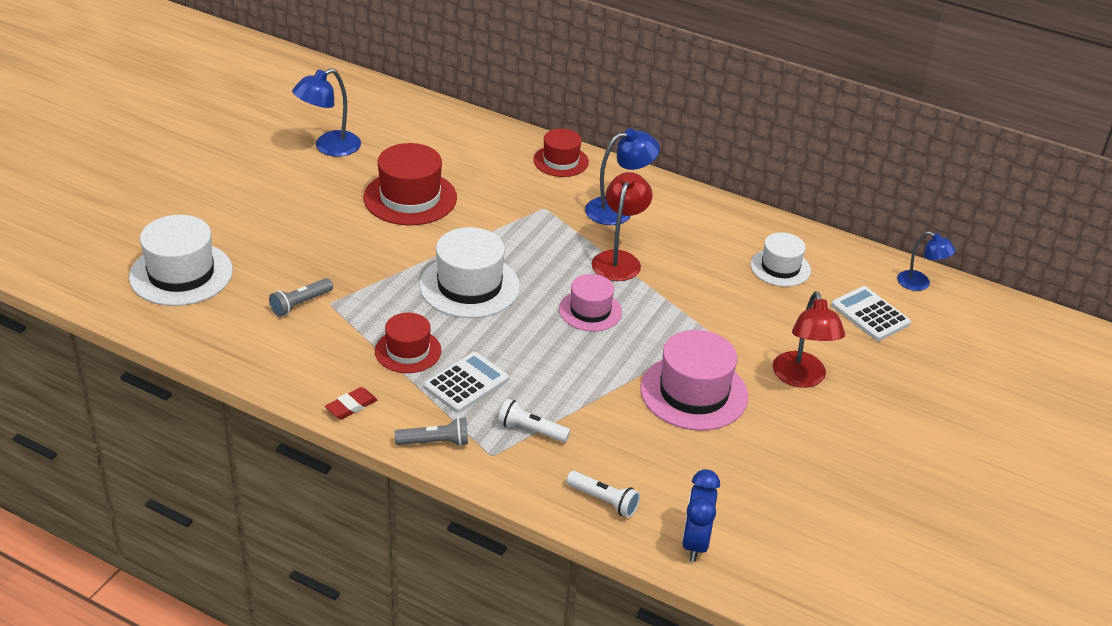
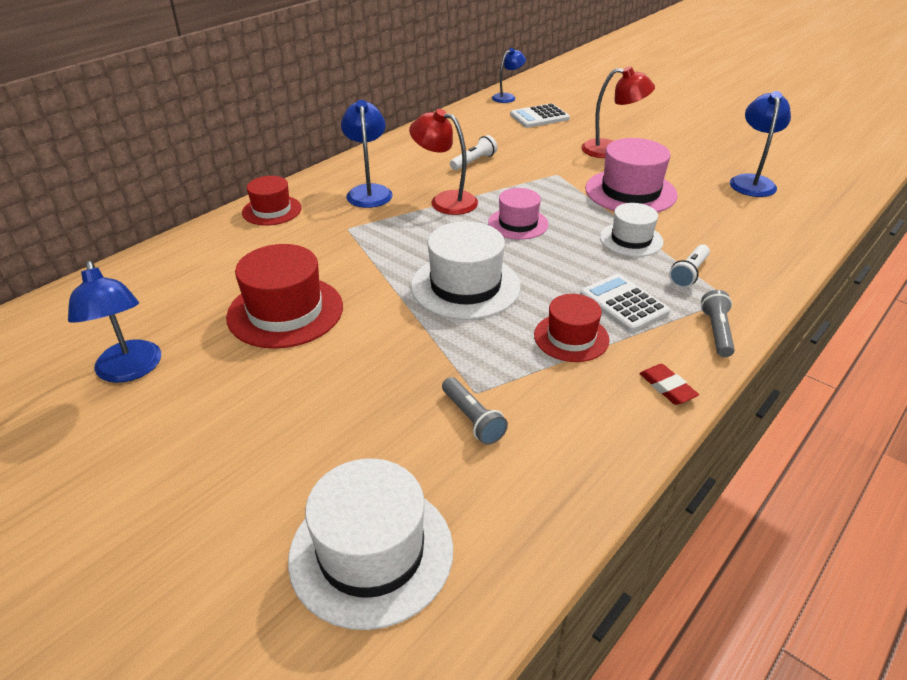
camera: 75 degrees left, 0 degrees up
white flashlight [566,471,640,518] -> white flashlight moved to [450,135,497,170]
blue clock [682,469,720,562] -> none
white hat [751,232,811,287] -> white hat moved to [600,203,664,257]
none -> blue lamp [730,91,791,197]

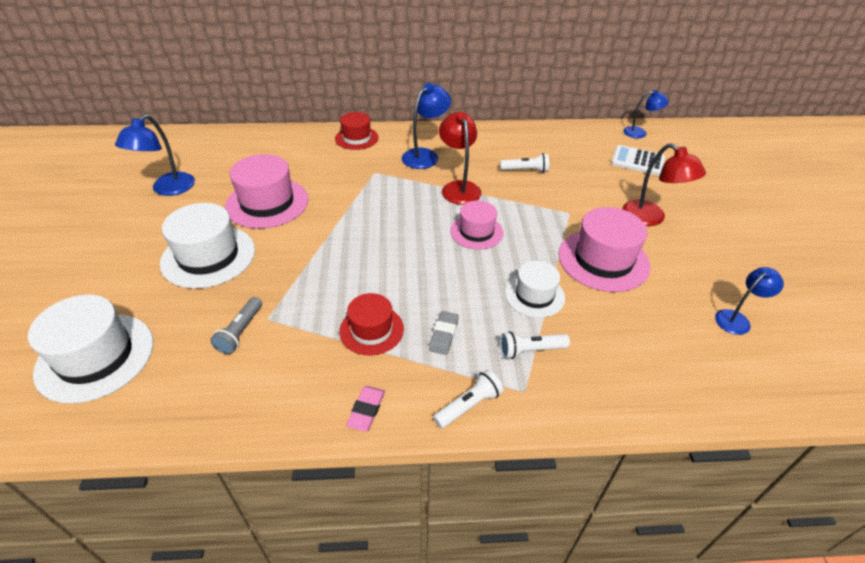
camera: 45 degrees right, 5 degrees up
red hat [226,244,343,349] -> pink hat [225,154,309,229]
white hat [411,221,521,320] -> white hat moved to [160,203,255,289]
white calculator [580,274,670,332] -> grey eraser [429,311,459,355]
red eraser [639,364,699,405] -> pink eraser [346,386,385,432]
grey flashlight [701,290,735,357] -> white flashlight [433,370,504,429]
blue lamp [730,91,791,197] -> blue lamp [715,267,784,335], size x0.66

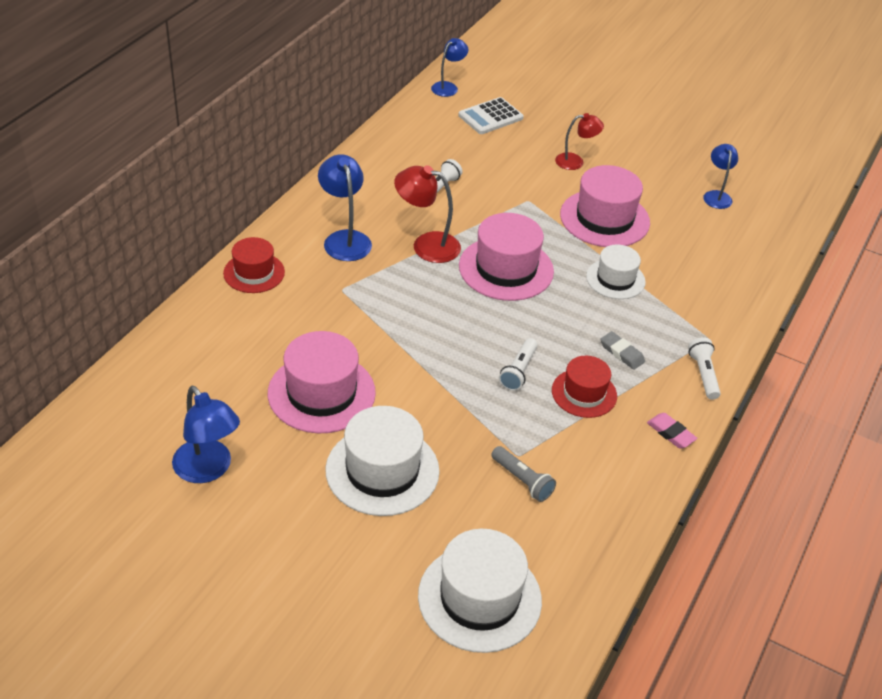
camera: 60 degrees left, 0 degrees up
pink hat [450,201,504,249] -> pink hat [459,213,554,301], size x1.60
white flashlight [500,331,570,359] -> white flashlight moved to [499,338,537,391]
red lamp [622,143,706,226] -> red lamp [555,113,604,170], size x0.66

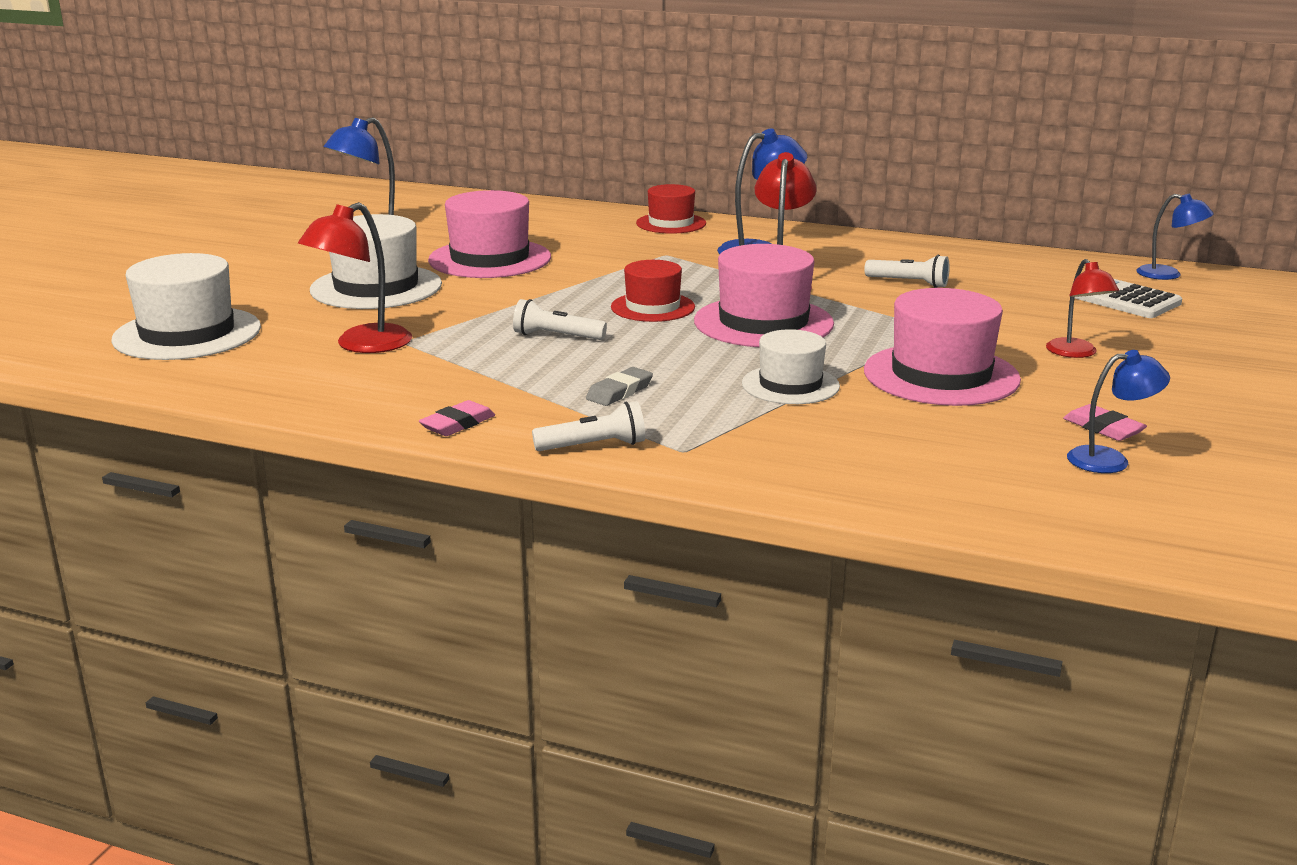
camera: 85 degrees right, 20 degrees down
grey flashlight [491,446,556,502] -> red lamp [298,202,412,353]
red hat [552,356,617,418] -> red hat moved to [611,260,695,322]
none -> pink eraser [1063,404,1147,441]

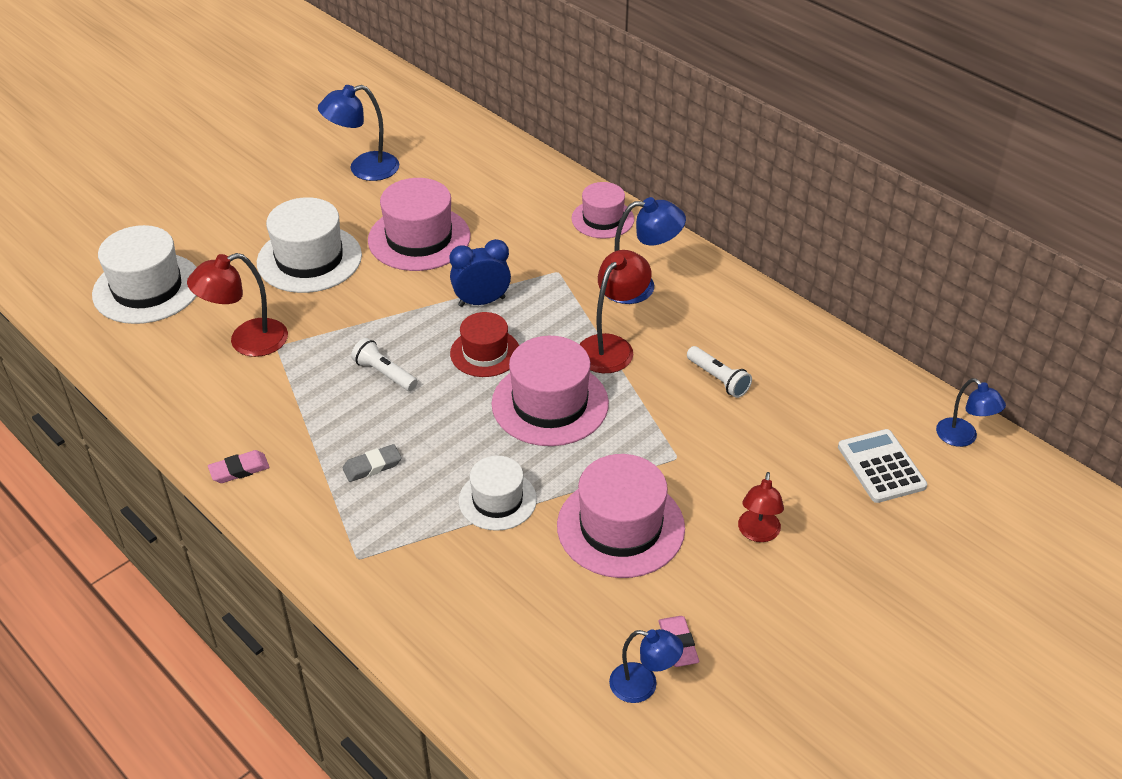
camera: 25 degrees right, 20 degrees up
white flashlight [532,401,645,451] -> none
red hat [636,184,706,234] -> pink hat [572,182,634,239]
none -> blue clock [450,239,511,307]

